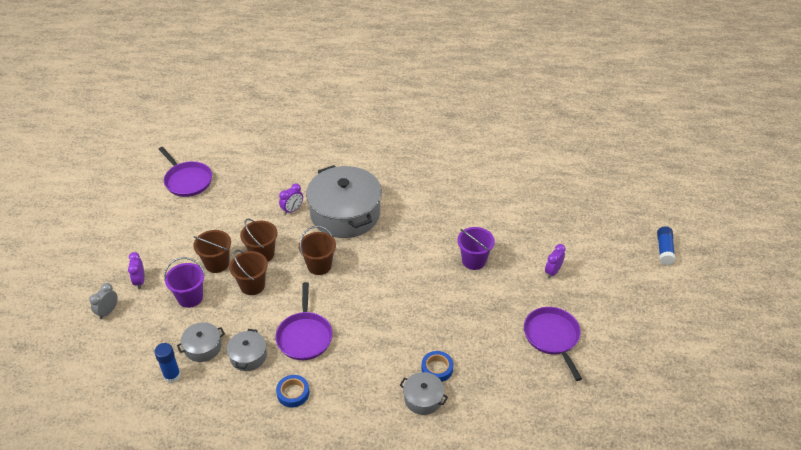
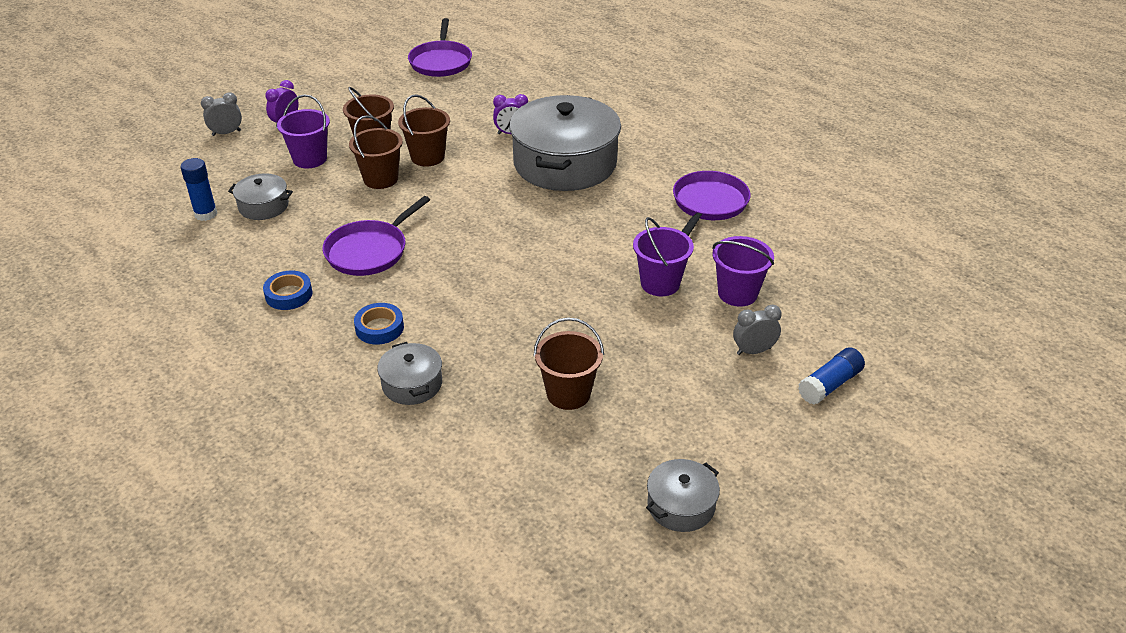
camera: 40 degrees right, 5 degrees down
grey pot [227,329,267,371] -> grey pot moved to [646,459,720,532]
brown bucket [299,226,336,275] -> brown bucket moved to [533,317,604,410]
blue tape [421,351,453,382] -> blue tape moved to [354,303,404,345]
purple pan [524,307,582,381] -> purple pan moved to [673,171,751,236]
purple clock [545,244,566,278] -> grey clock [733,305,782,355]
blue glue stick [657,226,676,265] -> blue glue stick moved to [798,347,865,405]
none -> purple bucket [713,236,774,307]

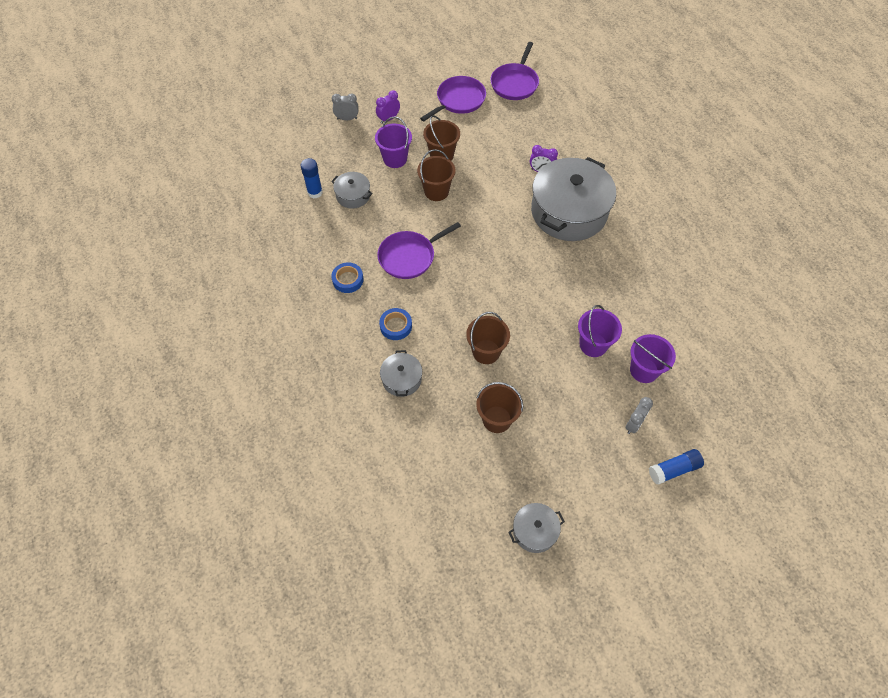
camera: 20 degrees right, 20 degrees up
brown bucket [398,94,450,167] -> brown bucket moved to [466,312,510,364]
purple pan [673,171,751,236] -> purple pan moved to [420,76,486,122]
grey clock [733,305,782,355] -> grey clock turned 120 degrees clockwise [625,397,653,434]

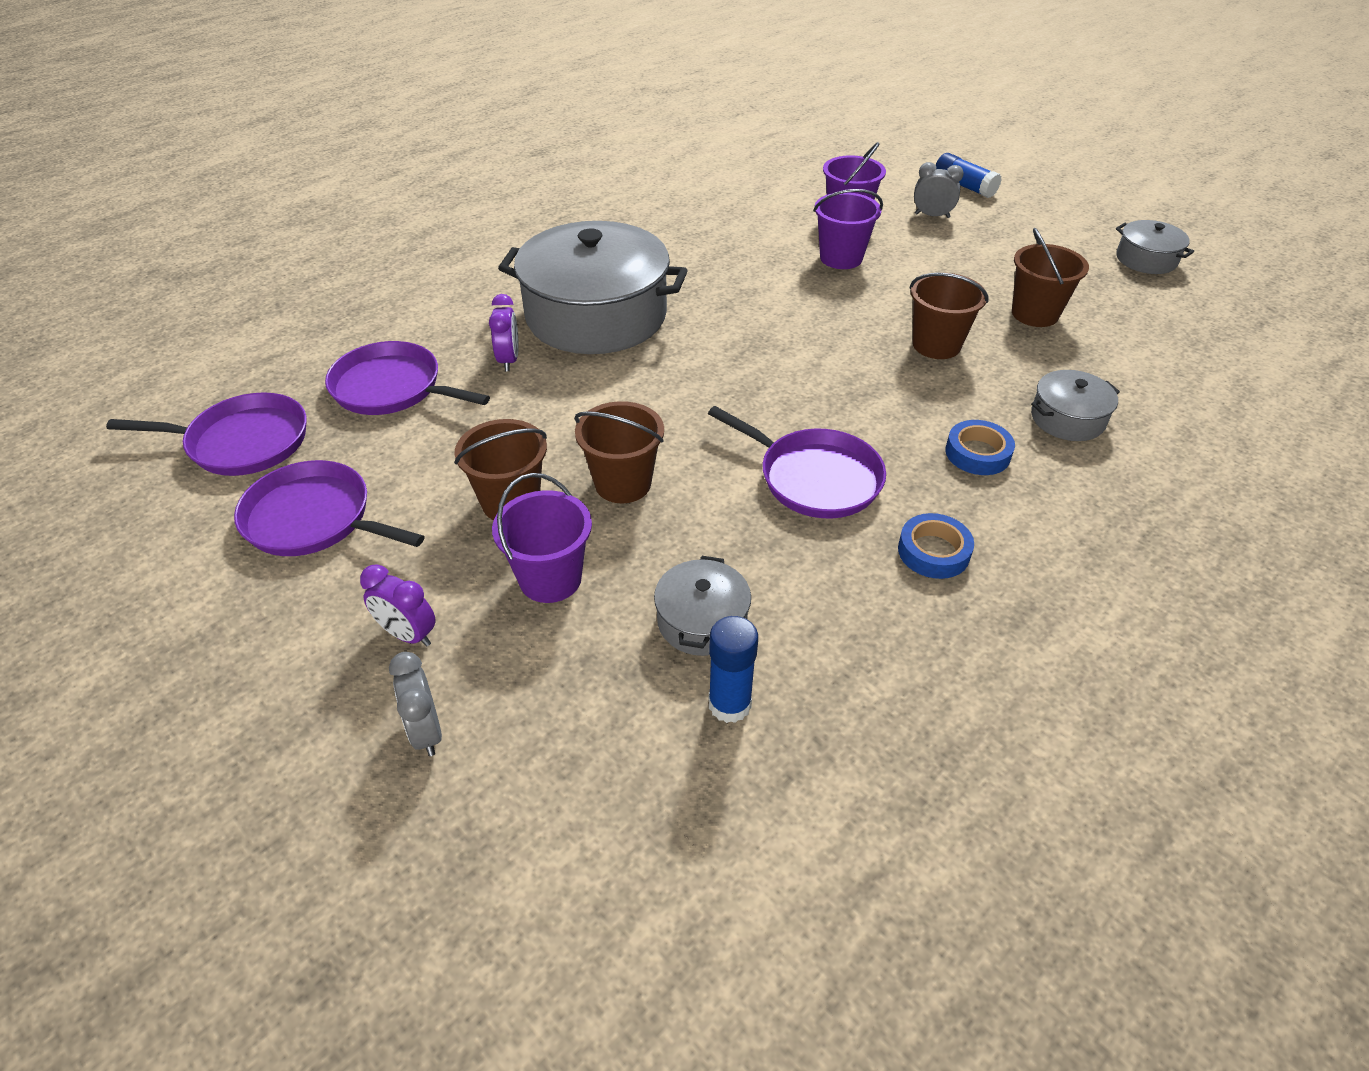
camera: 110 degrees left, 15 degrees down
none -> purple pan [325,341,490,415]

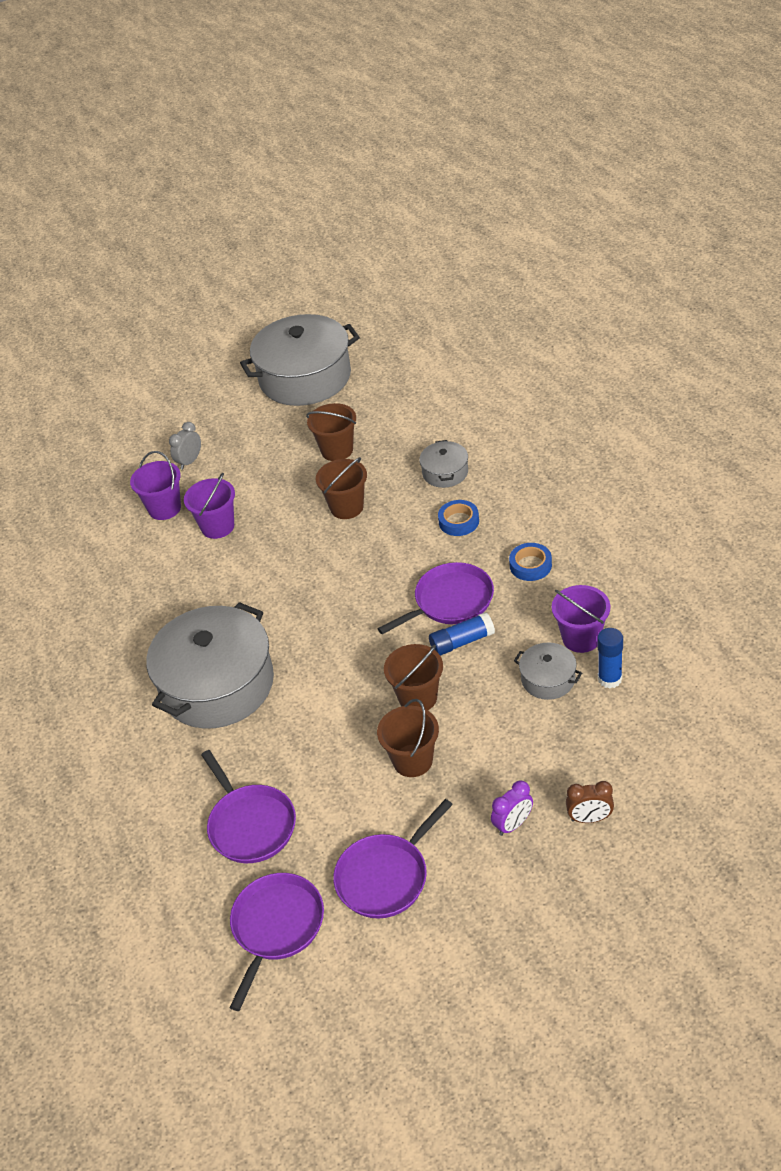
camera: 65 degrees left, 0 degrees up
purple pan [325,341,490,415] -> purple pan turned 75 degrees counterclockwise [201,750,296,863]
grey clock [389,652,442,756] -> brown clock [566,781,614,823]
purple clock [489,294,519,371] -> none
purple bucket [492,473,592,603] -> purple bucket moved to [552,585,610,653]
blue glue stick [935,153,1002,198] -> blue glue stick moved to [429,612,495,656]
grey pot [1116,220,1194,274] -> grey pot [240,314,360,406], size x2.21

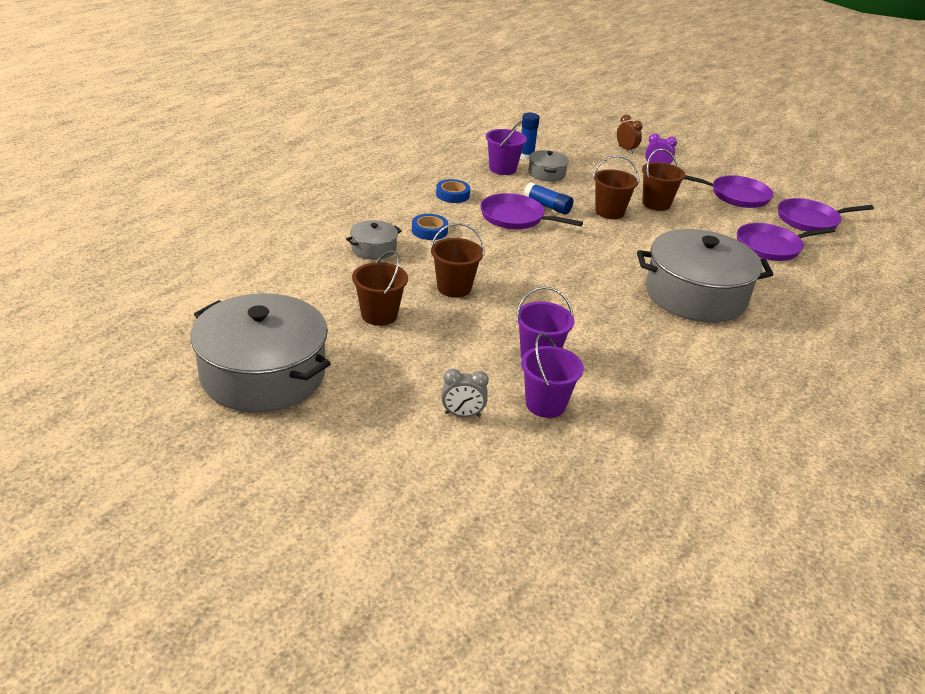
camera: 130 degrees left, 10 degrees down
purple pan [201,750,296,863] -> purple pan turned 135 degrees counterclockwise [737,223,835,261]

